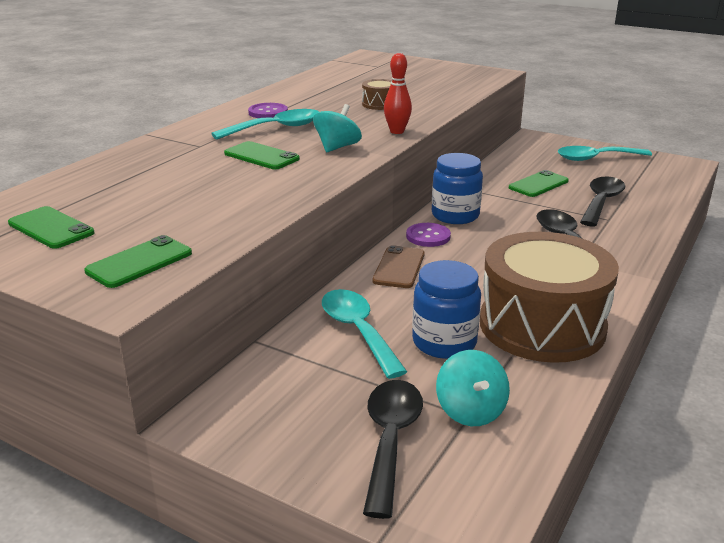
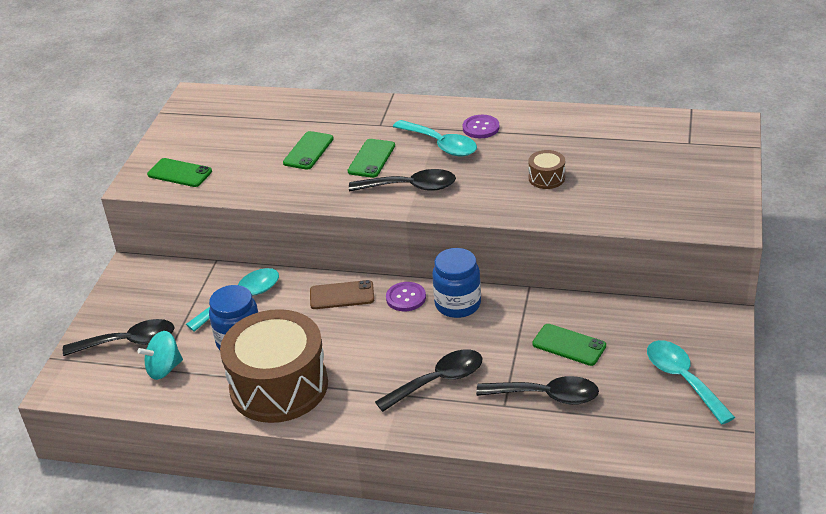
camera: 75 degrees right, 10 degrees up
green phone [8,206,95,249] -> green phone moved to [283,131,334,170]
turquoise spinning top [313,104,362,152] -> black spoon [349,169,456,192]
red bowling pin [384,53,412,134] -> none

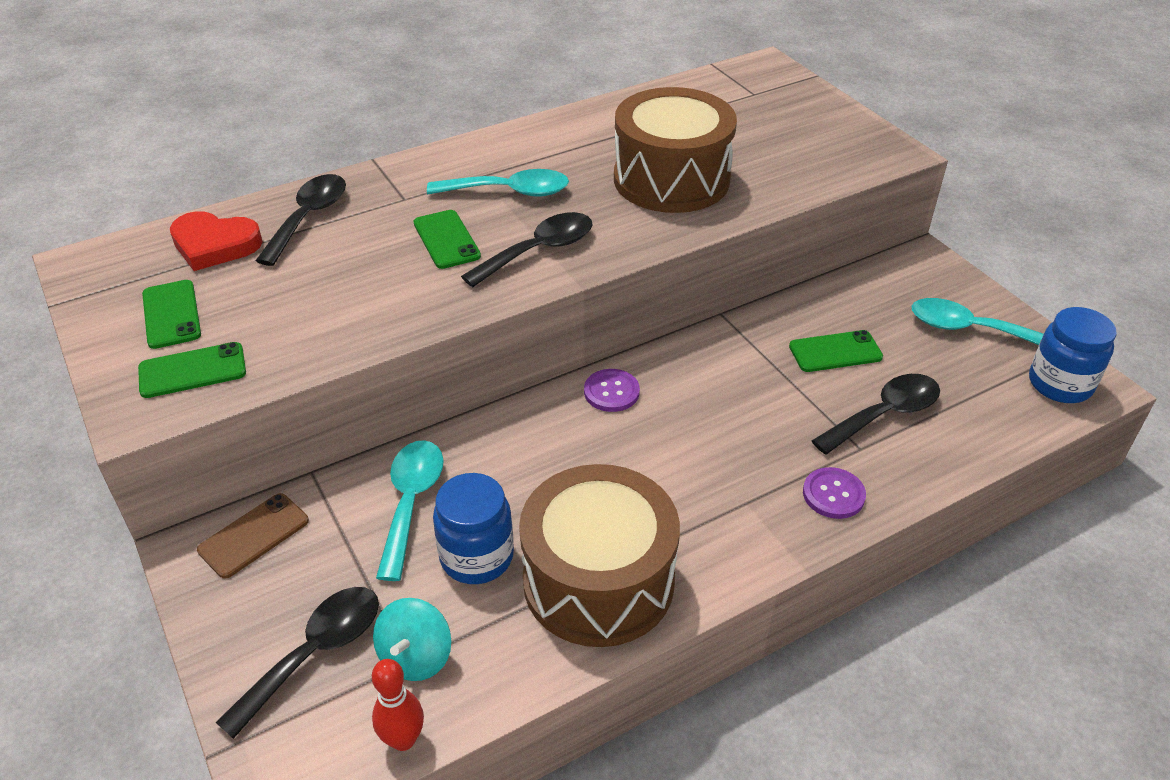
camera: 45 degrees left, 5 degrees up
green phone [283,131,334,170] -> green phone moved to [142,280,201,349]
brown phone [310,280,374,309] -> brown phone moved to [197,493,309,579]
black spoon [375,349,482,412] -> black spoon moved to [255,174,346,266]
blue jar [432,248,481,318] -> blue jar moved to [1029,307,1117,403]
purple button [463,115,499,138] -> purple button moved to [803,467,866,519]
brown drum [528,150,565,189] -> brown drum [614,87,737,213], size x2.48
none -> red heart [170,211,263,271]
none -> red bowling pin [372,659,424,751]

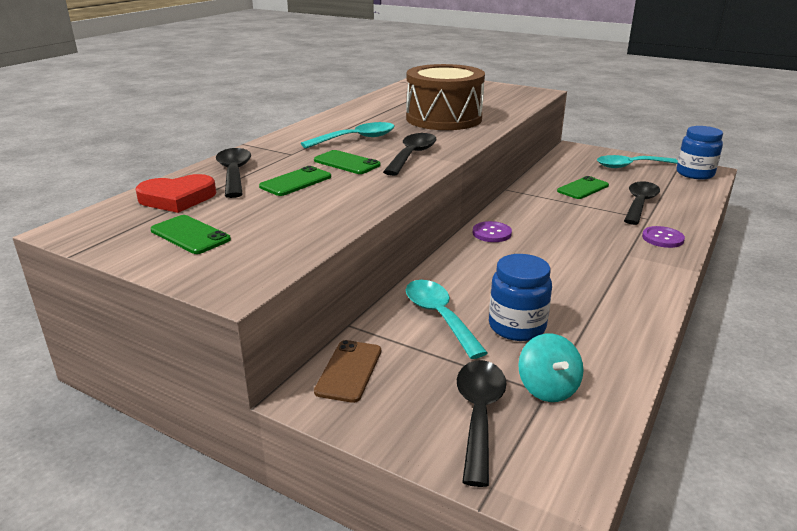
camera: 30 degrees left, 15 degrees down
green phone [138,342,246,398] -> green phone moved to [259,166,331,196]
red bowling pin [372,659,424,751] -> none
brown drum [519,464,680,647] -> none

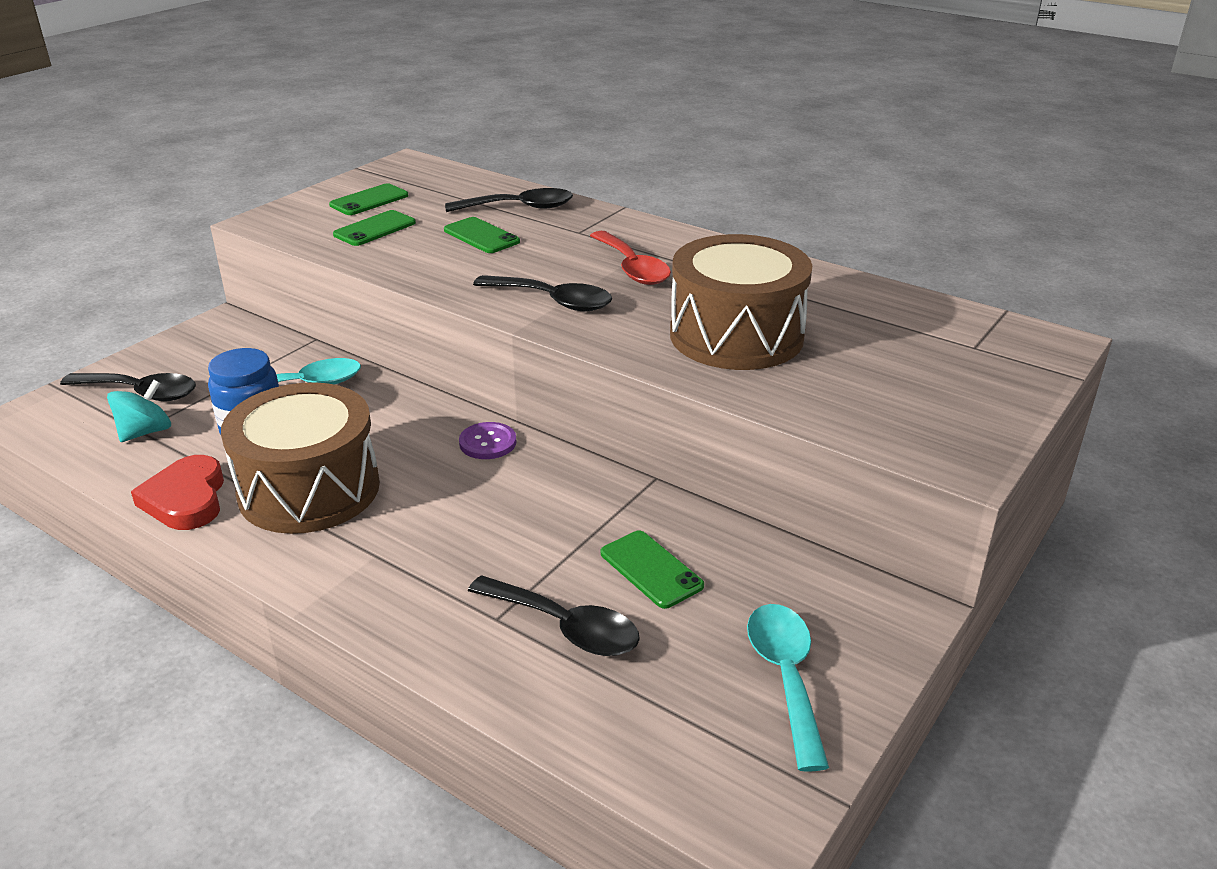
camera: 95 degrees right, 5 degrees up
red heart [135,174,216,213] -> red heart moved to [131,455,224,530]
turquoise spoon [301,122,395,148] -> red spoon [590,231,671,285]
green phone [314,150,380,174] -> green phone moved to [333,210,416,246]
brown phone [314,340,381,403] -> none
turquoise spinning top [518,334,583,402] -> turquoise spinning top turned 135 degrees clockwise [107,380,171,442]
purple button [642,226,685,248] -> none
blue jar [677,126,723,179] -> none
none -> brown drum [221,382,380,534]

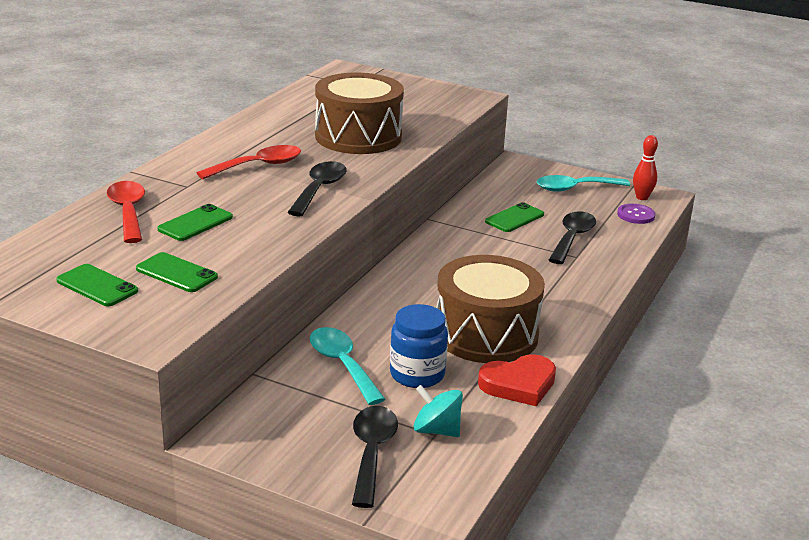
camera: 100 degrees left, 5 degrees down
black spoon [445,188,573,212] -> red spoon [107,181,145,243]
purple button [459,422,516,459] -> purple button moved to [617,204,655,224]
none -> red bowling pin [633,135,658,200]

